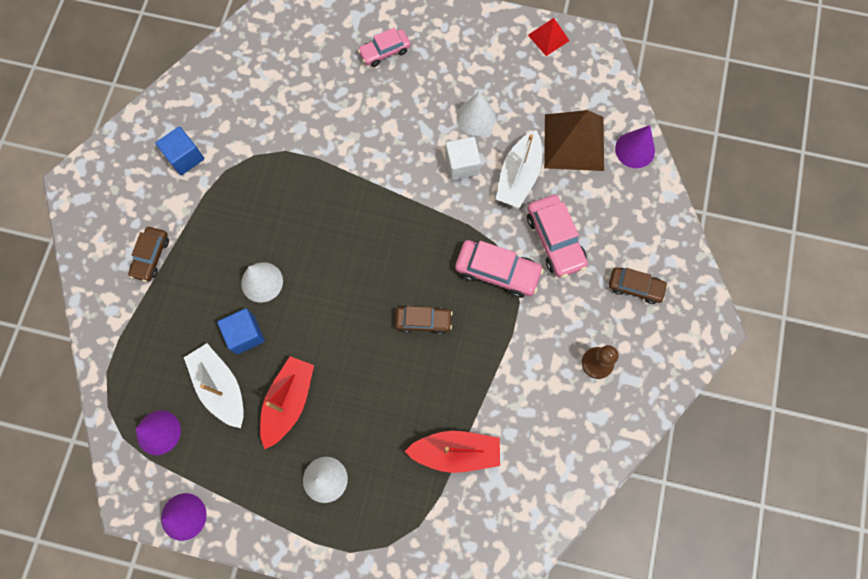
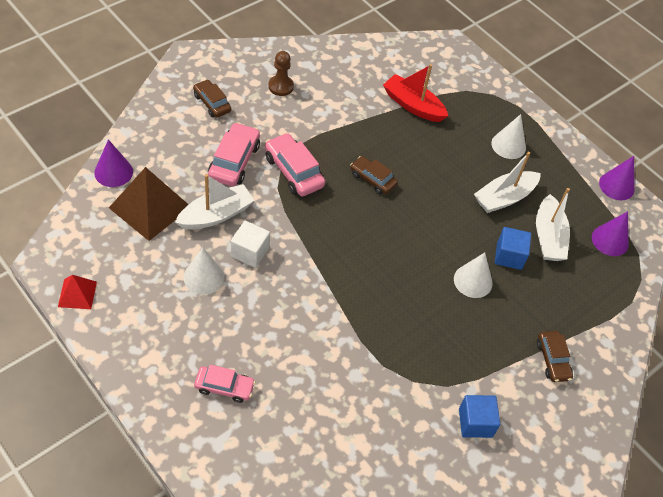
camera: 150 degrees left, 20 degrees down
brown car [128,227,169,282] -> brown car turned 120 degrees clockwise [537,331,573,382]
red boat [260,356,314,449] -> white boat [474,152,541,213]

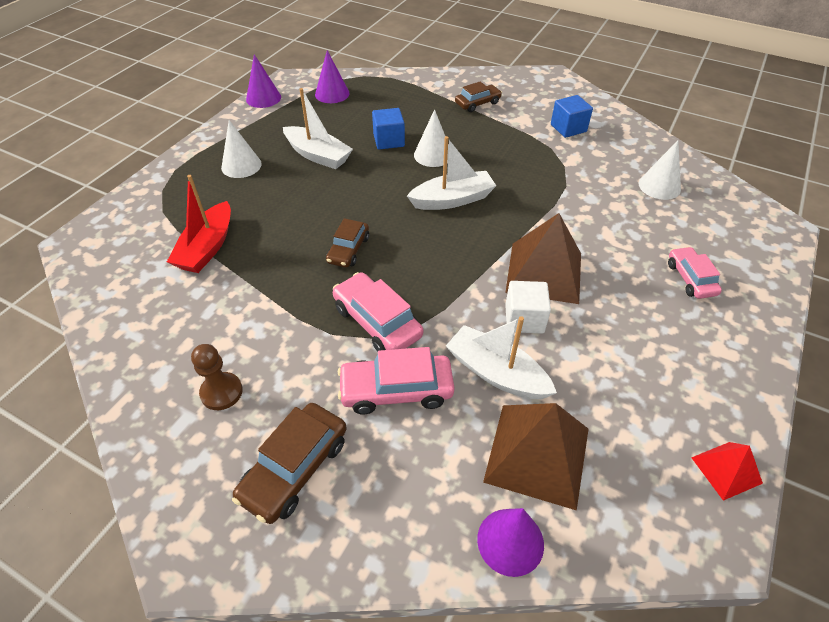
camera: 105 degrees left, 5 degrees down
white cone [184,247,224,295] -> white cone moved to [639,141,681,200]
brown car [193,79,231,118] -> brown car [232,403,347,524], size x1.52
pink car [265,133,325,196] -> pink car turned 105 degrees clockwise [333,272,423,351]
white boat [536,188,570,261] -> white boat moved to [407,136,496,210]
none -> brown pyramid [505,213,581,304]

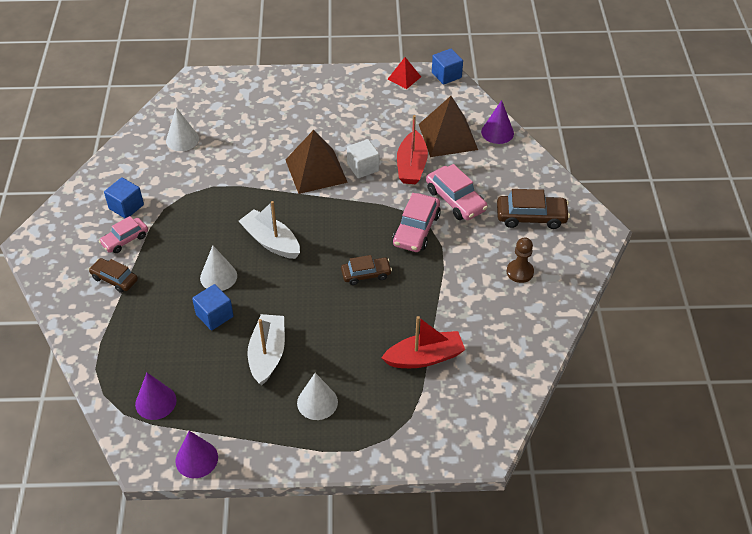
camera: 120 degrees left, 0 degrees up
white boat [446,316,557,399] -> red boat [397,115,428,184]
pink car [668,247,722,299] -> pink car moved to [99,216,148,253]
none -> blue cube [432,49,463,85]

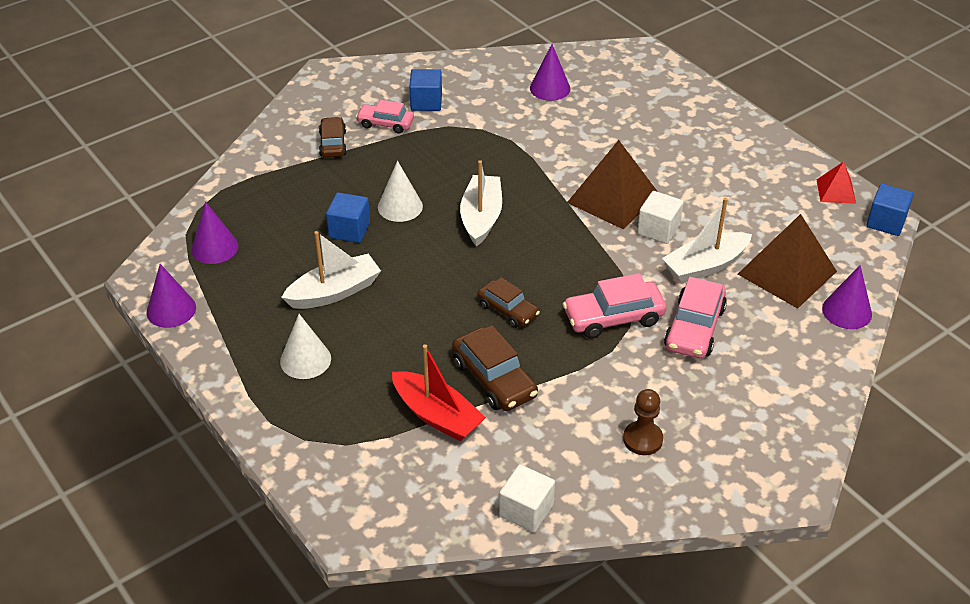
camera: 55 degrees right, 5 degrees down
white cone [166,108,199,151] -> purple cone [530,44,570,101]
red boat [397,115,428,184] -> white boat [662,198,752,283]
brown car [497,189,570,229] -> brown car moved to [452,325,538,411]
none -> white cube [499,464,555,532]

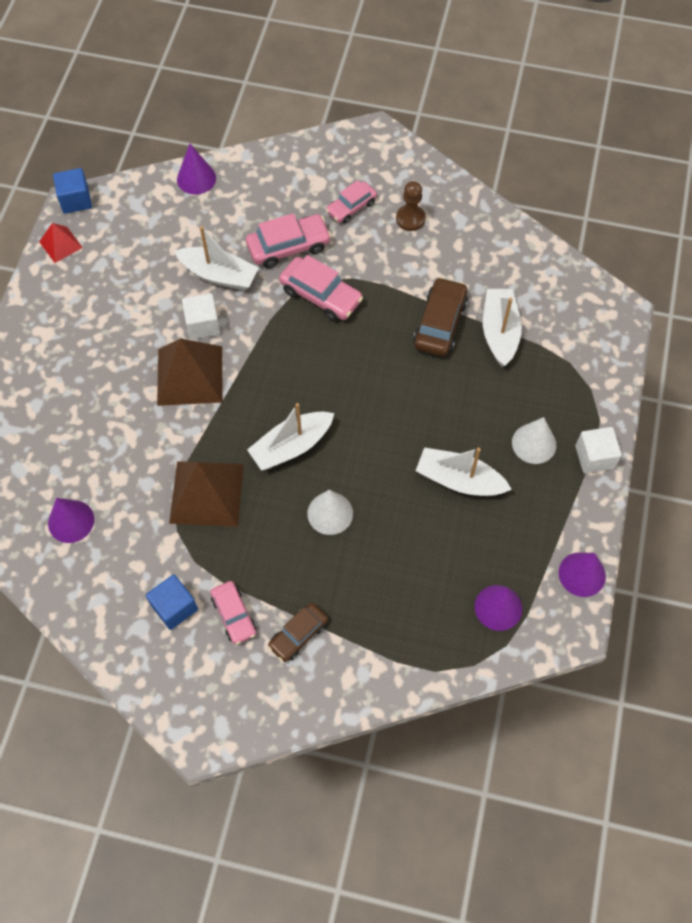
camera: 130 degrees left, 20 degrees up
blue cube [326,192,370,243] -> none
red boat [392,344,486,441] -> white boat [483,289,522,367]
brown car [477,277,540,328] -> none
white cube [499,464,555,532] -> white cube moved to [575,427,622,474]
brown pyramid [738,214,837,309] -> brown pyramid moved to [169,461,244,527]
none -> pink car [326,180,377,223]

